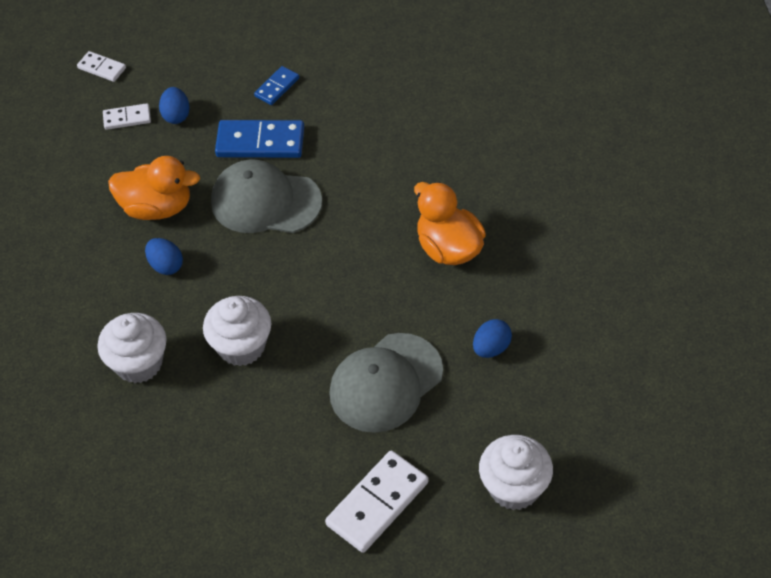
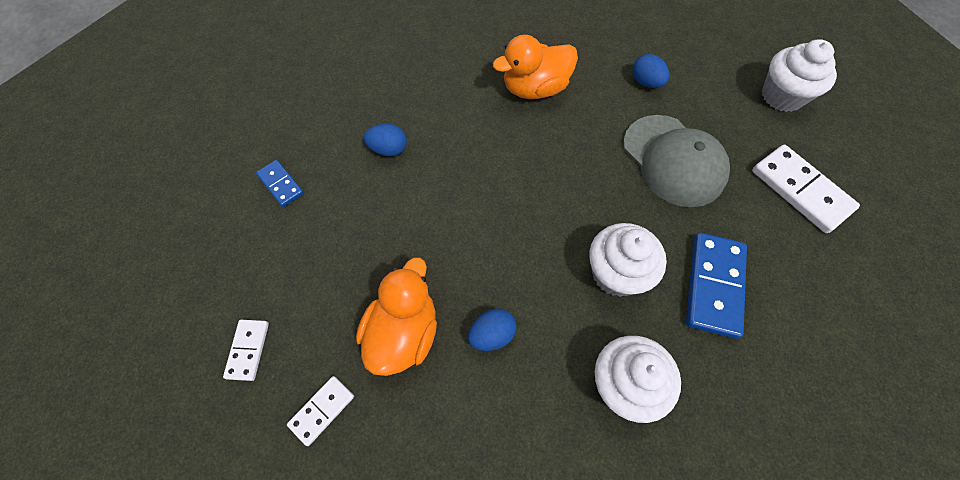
camera: 80 degrees left, 10 degrees up
white domino [77,51,126,82] -> white domino moved to [287,376,354,446]
blue egg [159,87,190,124] -> blue egg moved to [364,124,407,156]
grey cap [211,160,322,233] -> none
blue domino [215,120,304,158] -> blue domino moved to [686,233,747,339]

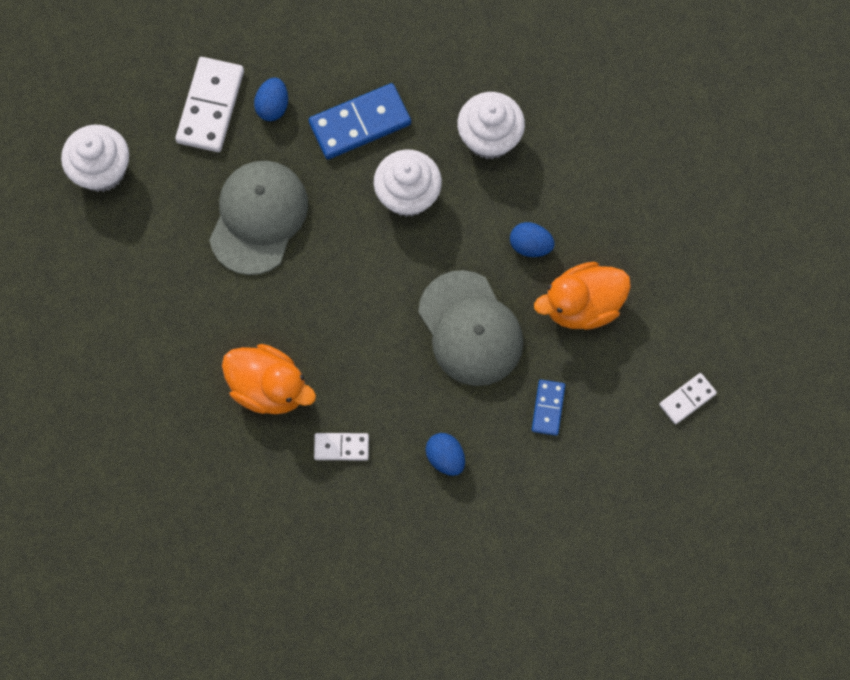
camera: 130 degrees left, 10 degrees up
blue domino [256,160,304,207] -> blue domino moved to [532,380,565,436]
white domino [287,376,354,446] -> white domino moved to [314,433,369,461]
blue egg [633,54,670,88] -> blue egg moved to [254,77,288,121]
none -> grey cap [418,270,523,386]

